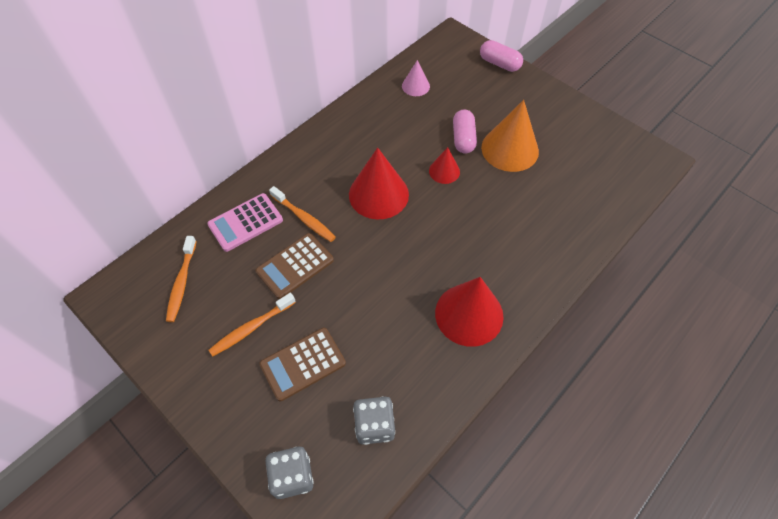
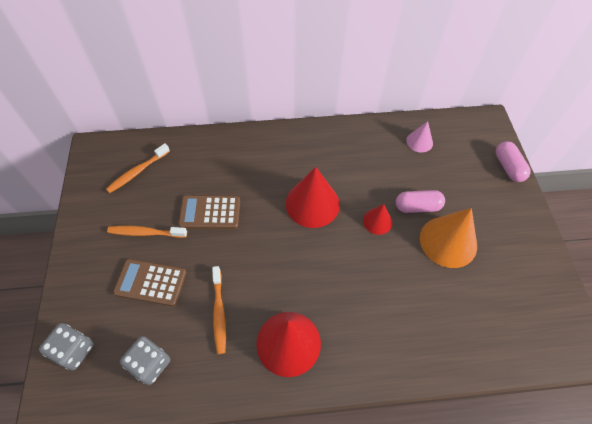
camera: 40 degrees right, 0 degrees up
pink calculator [207,193,283,252] -> none
orange toothbrush [269,186,336,242] -> orange toothbrush moved to [212,266,226,354]
pink capsule [453,110,477,154] -> pink capsule turned 45 degrees clockwise [396,190,445,213]

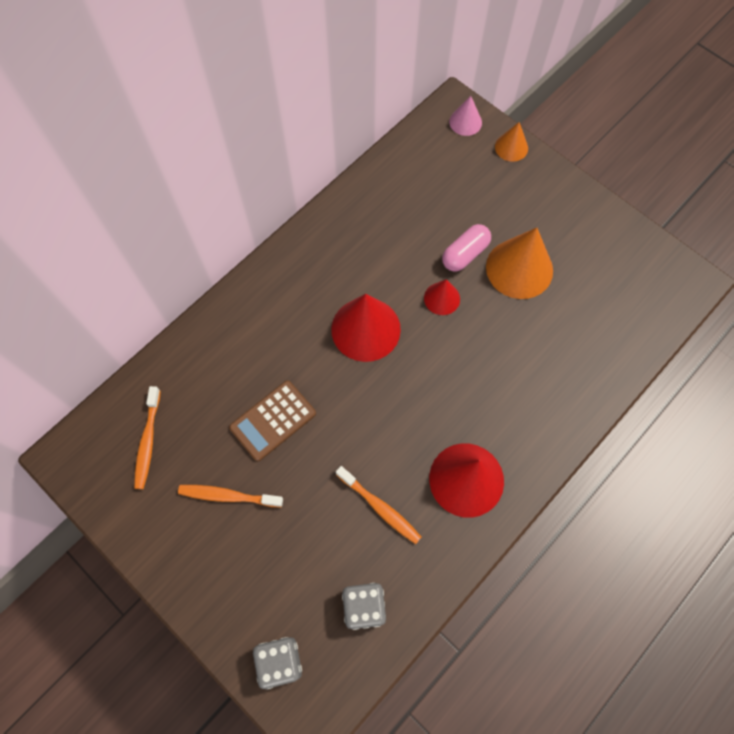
camera: 40 degrees left, 10 degrees up
orange toothbrush [107,226,187,238] -> orange toothbrush turned 45 degrees clockwise [178,485,283,507]
brown calculator [113,259,187,306] -> none
pink cone [406,121,433,152] -> pink cone moved to [449,96,482,136]
pink capsule [496,141,531,182] -> orange cone [495,122,528,162]

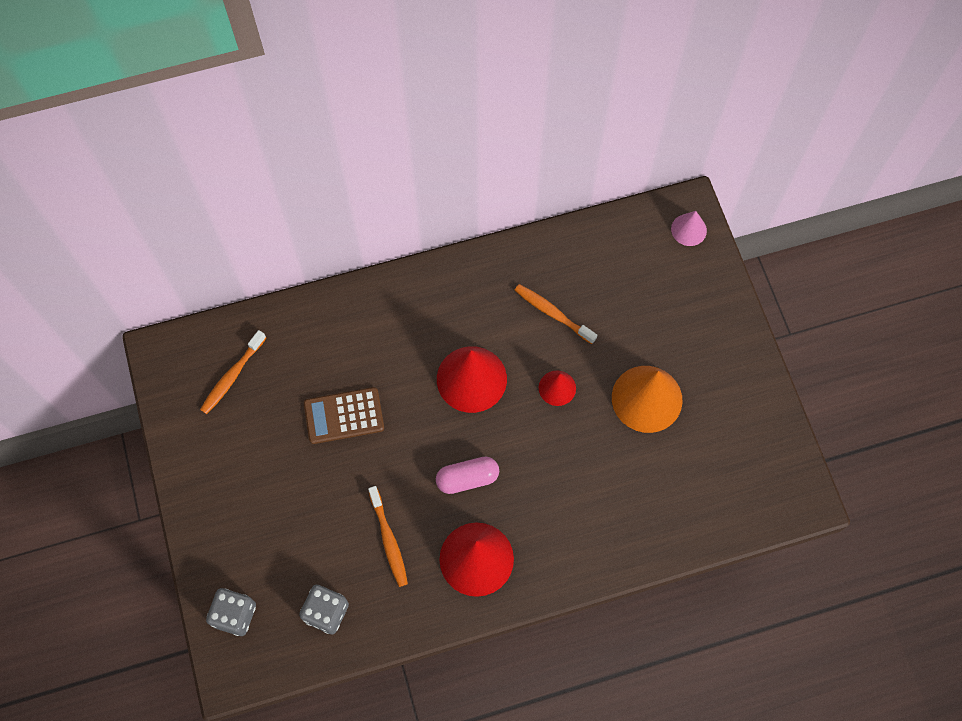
camera: 30 degrees right, 0 degrees up
orange toothbrush [178,485,283,507] -> orange toothbrush moved to [515,284,597,344]
pink capsule [442,224,491,272] -> pink capsule moved to [436,457,499,494]
orange cone [495,122,528,162] -> none

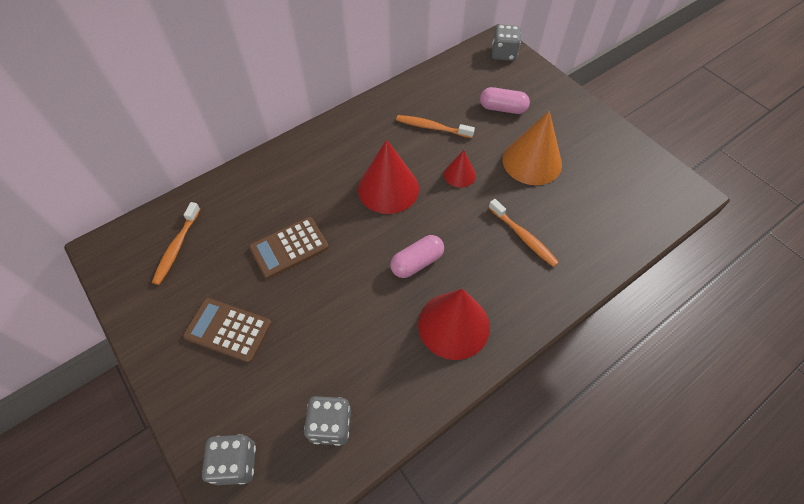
camera: 20 degrees left, 10 degrees down
orange toothbrush [368,486,408,587] -> orange toothbrush moved to [489,199,559,267]
pink cone [671,211,707,246] -> grey dice [492,24,521,61]
none -> brown calculator [183,298,272,363]
none -> pink capsule [480,87,530,114]

